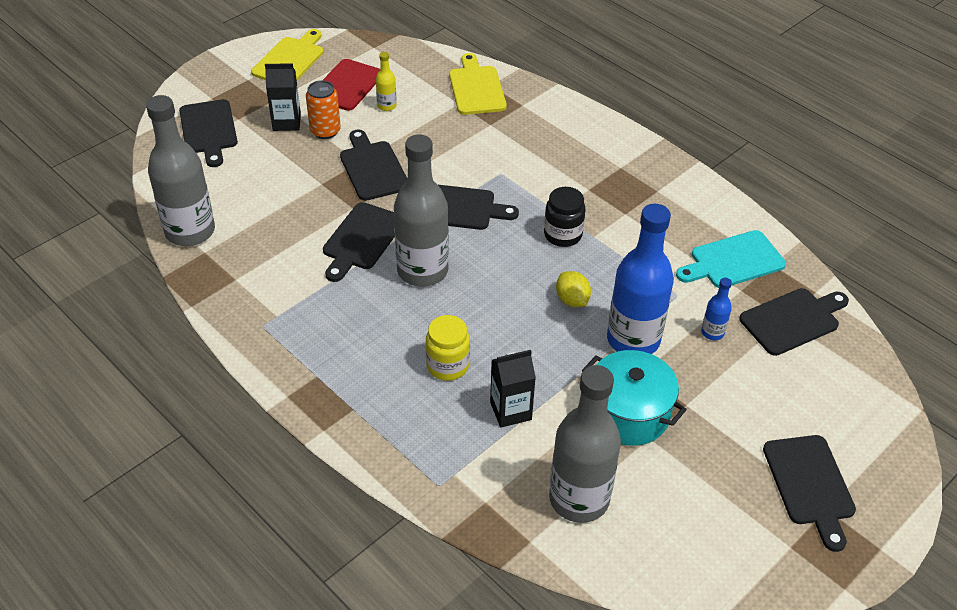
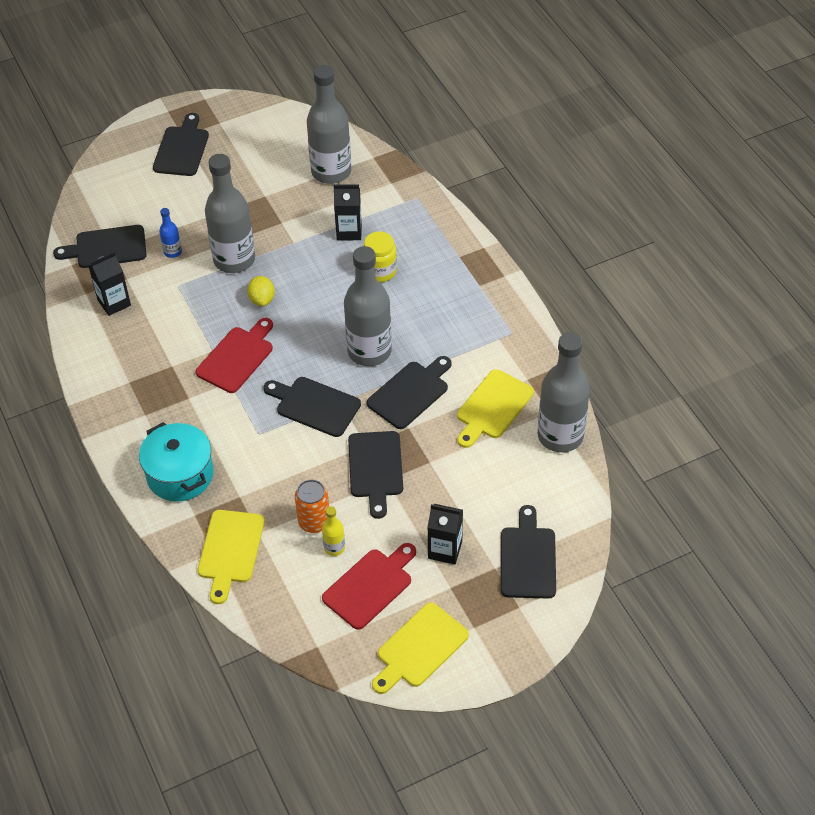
camera: 160 degrees left, 5 degrees up
orange can [306,80,341,139] -> orange can moved to [295,479,329,533]
black jar [544,187,585,247] -> red cutting board [196,318,273,393]
turquoise pot [582,350,687,446] -> turquoise pot moved to [139,422,213,502]
blue bottle [607,204,674,354] -> grey bottle [205,154,255,273]
turquoise cutting board [676,230,786,288] -> black carton [88,252,131,316]
none -> yellow cutting board [457,369,534,448]

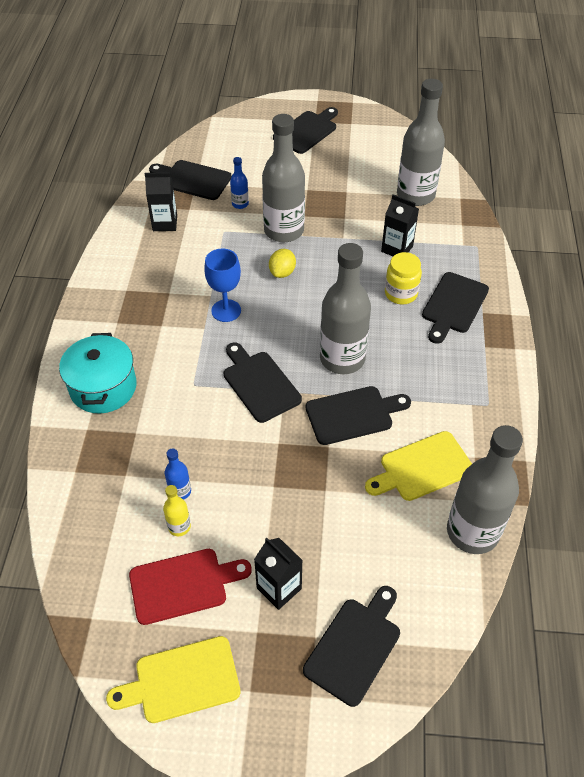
camera: 30 degrees right, 0 degrees up
red cutting board [196,318,273,393] -> blue goblet [204,249,241,322]
yellow cutting board [198,510,264,604] -> none
orange can [295,479,329,533] -> blue bottle [165,448,191,500]
black cutting board [348,431,403,519] -> black cutting board moved to [422,272,489,344]

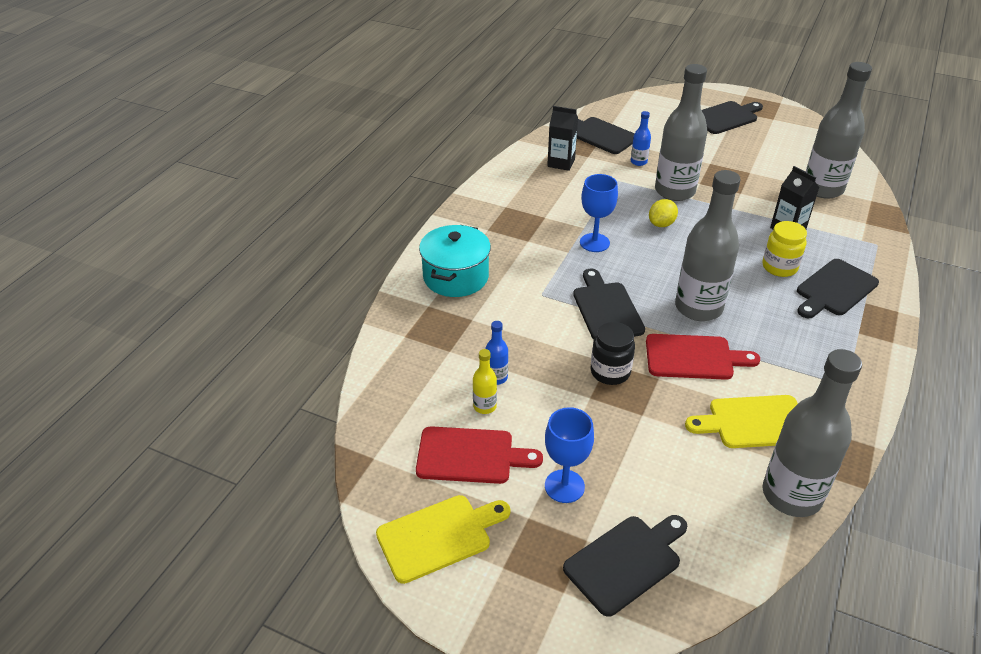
camera: 20 degrees right, 10 degrees down
yellow cutting board [106,636,240,723] -> yellow cutting board turned 150 degrees clockwise [376,495,511,584]
black carton [254,538,303,610] -> blue goblet [545,407,594,503]
black cutting board [305,386,411,445] -> red cutting board [646,334,760,380]
none -> black jar [590,322,635,385]

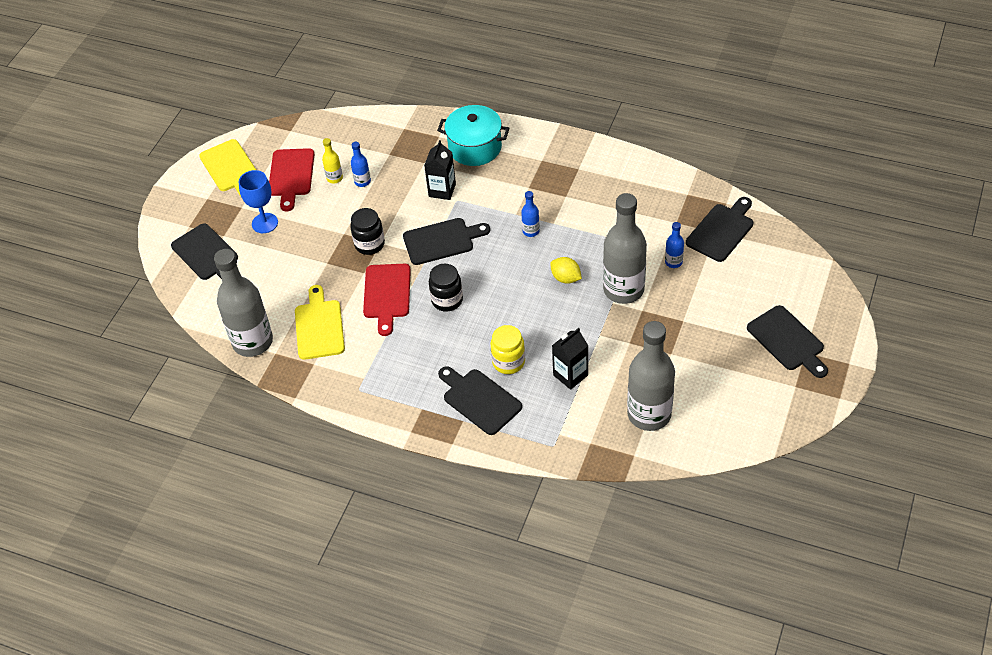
camera: 90 degrees right, 10 degrees up
black carton [547,106,578,171] -> black carton moved to [424,140,456,200]
blue goblet [580,174,618,252] -> blue bottle [521,191,540,237]
grey bottle [675,170,741,321] -> black jar [429,264,463,312]

